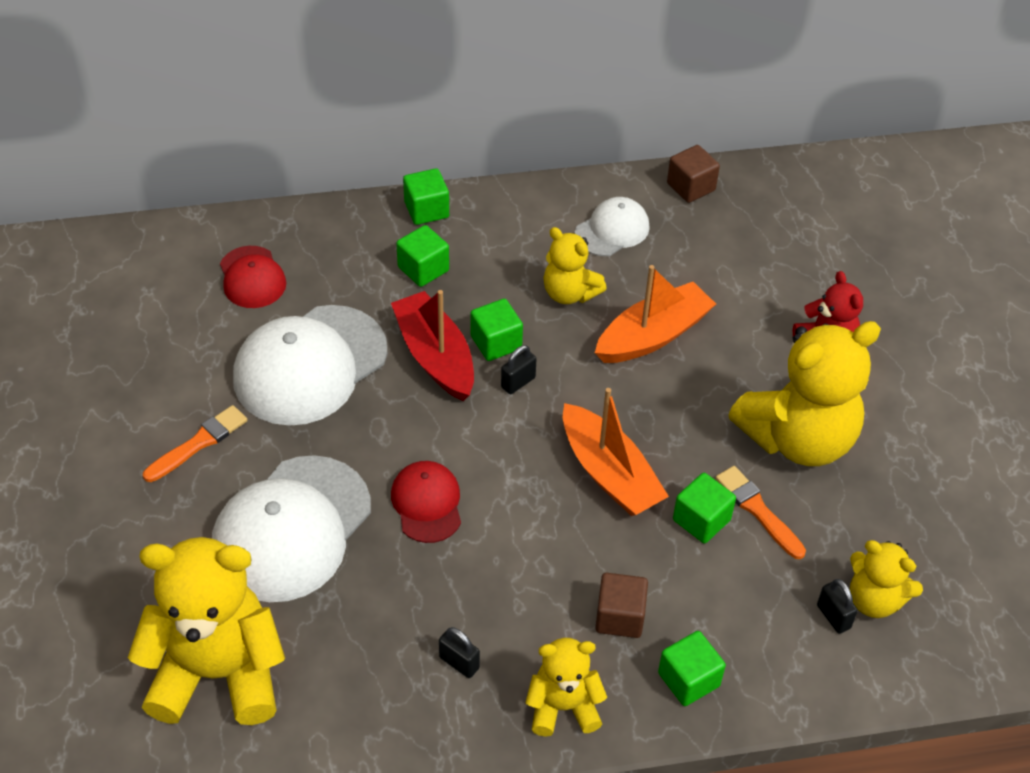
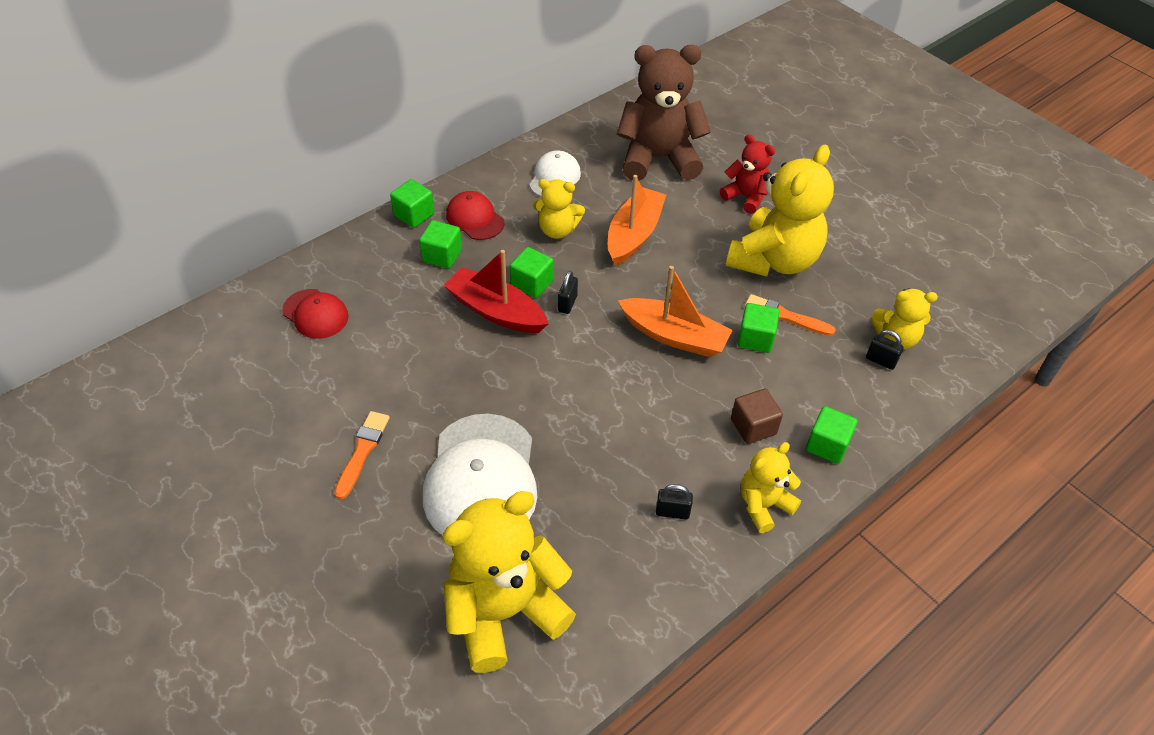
camera: 30 degrees left, 0 degrees up
white cap [233,305,387,426] -> none
red cap [391,461,461,543] -> red cap moved to [446,191,505,240]
brown cube [667,145,720,203] -> none
none -> brown teddy bear [617,45,711,180]

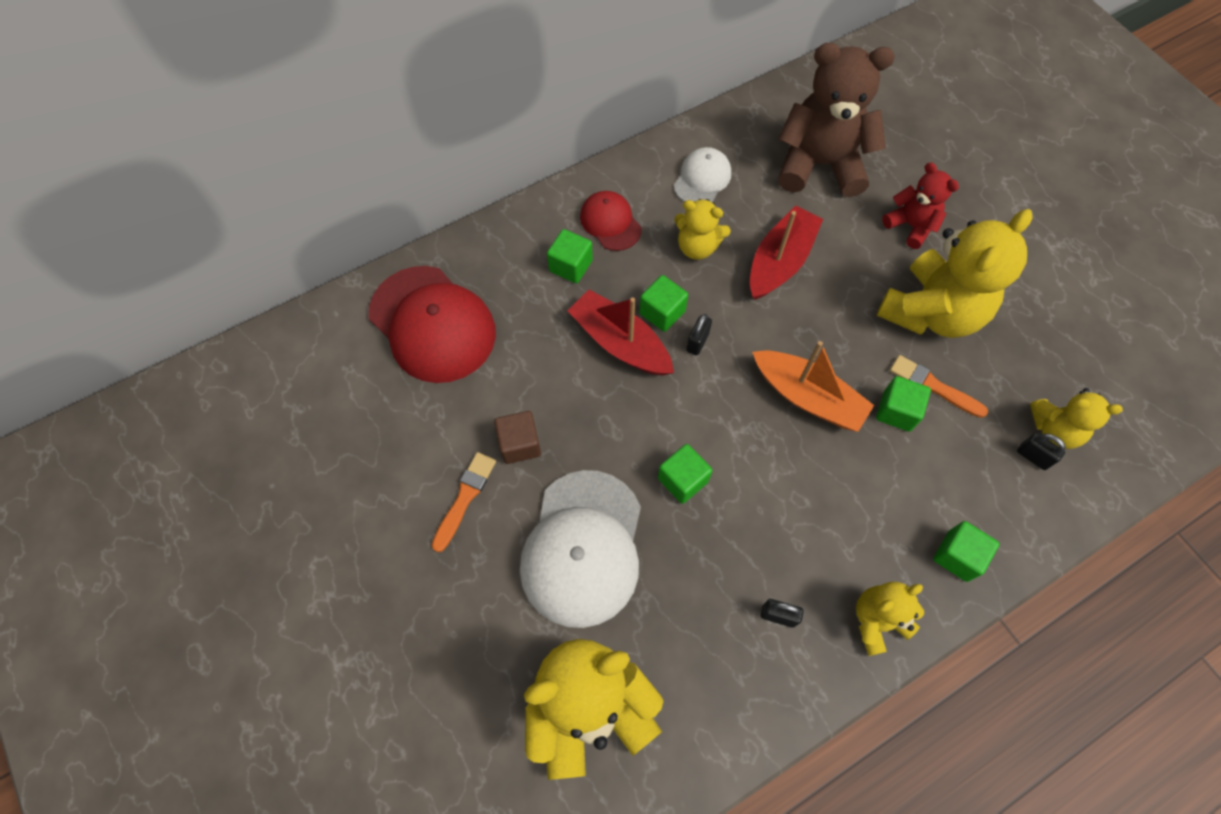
camera: 10 degrees right, 15 degrees up
red cap [282,289,349,339] -> red cap [369,266,496,383], size x1.88
green cube [390,179,434,228] -> green cube moved to [658,444,712,504]
orange boat [608,175,666,266] -> red boat [750,205,823,300]
brown cube [731,389,783,444] -> brown cube moved to [494,411,541,464]

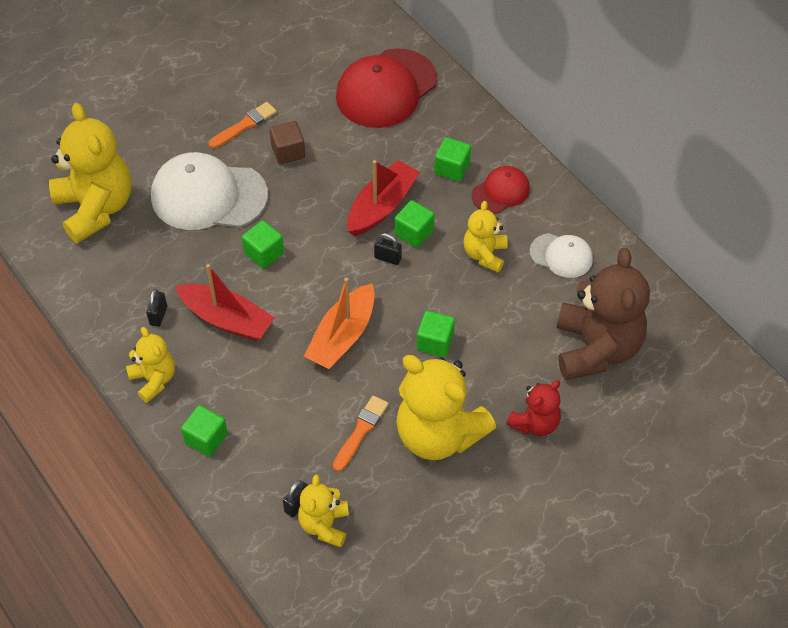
camera: 85 degrees right, 10 degrees down
orange brush [431,452,496,552] -> orange brush turned 60 degrees counterclockwise [209,102,277,149]
red boat [750,205,823,300] -> red boat moved to [175,264,275,341]
green cube [876,376,931,432] -> green cube moved to [417,311,455,357]

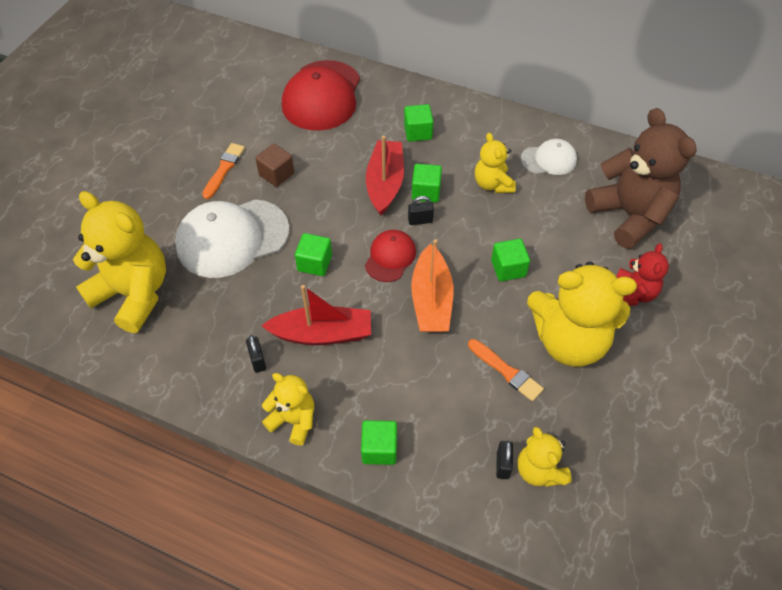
camera: 30 degrees left, 0 degrees up
orange brush [333,396,389,472] -> orange brush turned 135 degrees clockwise [468,339,544,401]
red cap [472,166,530,214] -> red cap moved to [365,230,416,282]

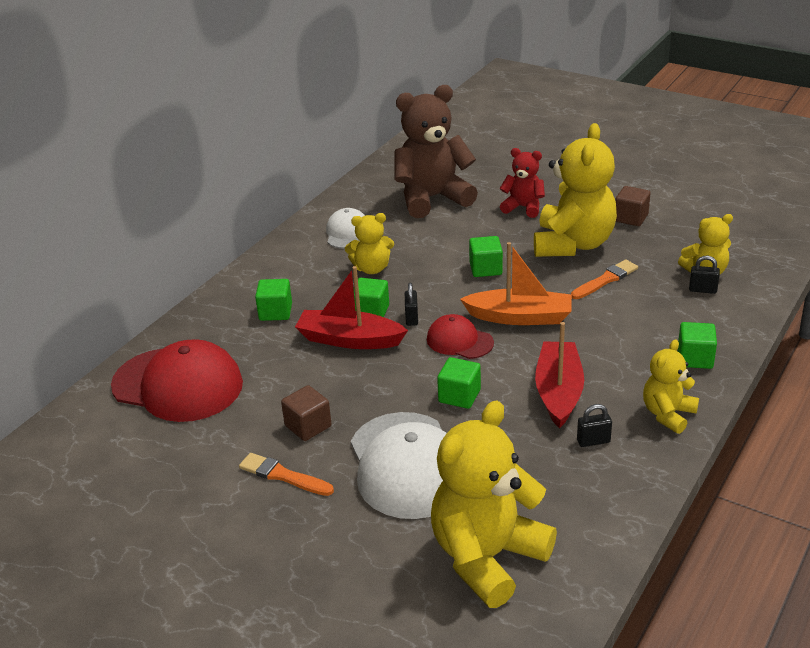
camera: 80 degrees left, 20 degrees down
none -> brown cube [615,186,650,226]

